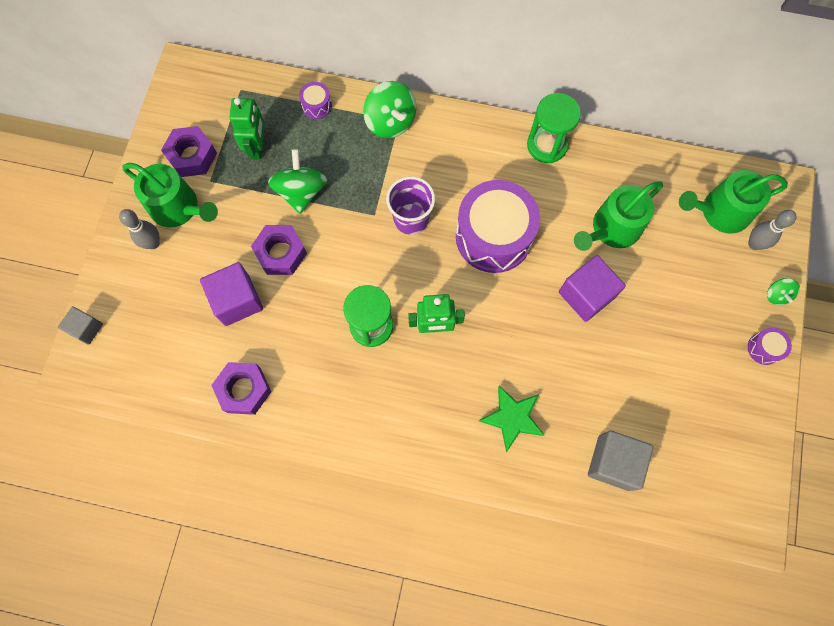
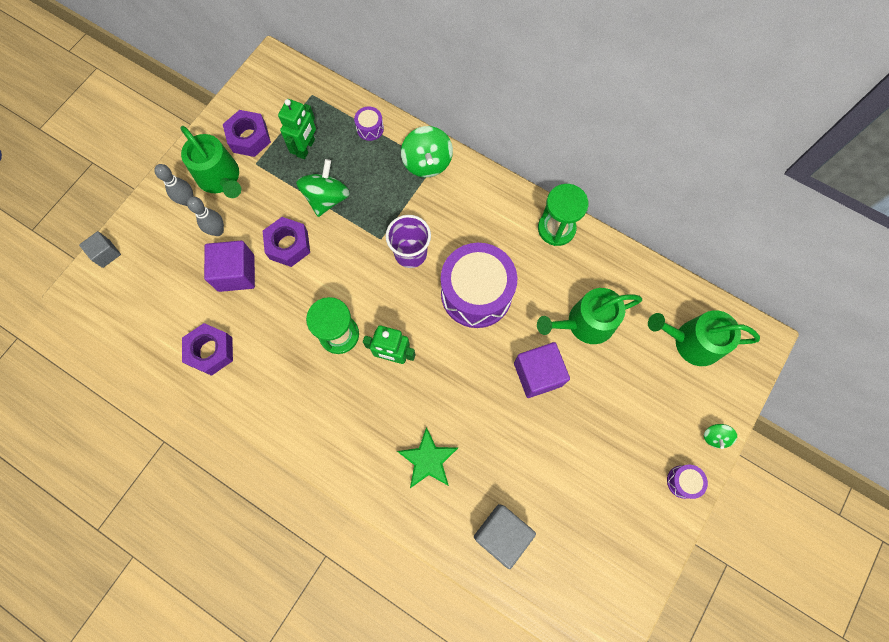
camera: 20 degrees right, 0 degrees up
grey bowling pin [748,210,797,250] -> grey bowling pin moved to [187,197,224,236]

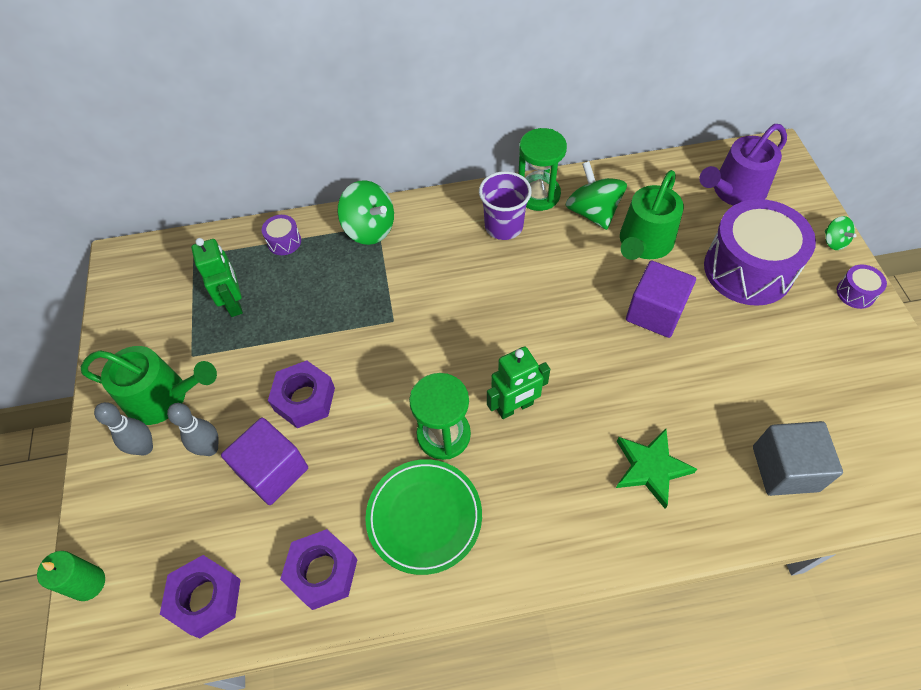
camera: 40 degrees left, 15 degrees down
grey cube [79,231,121,268] -> green candle [37,551,105,601]
purple nut [223,110,271,157] -> purple nut moved to [160,555,241,639]
green spinning top [296,159,350,217] -> green spinning top moved to [565,161,627,230]
purple cup [386,215,431,268] -> purple cup moved to [479,171,532,240]
purple drum [441,243,517,328] -> purple drum moved to [704,199,816,306]
green watering can [648,310,760,366] -> purple watering can [699,124,787,206]
none -> green plate [365,459,482,575]

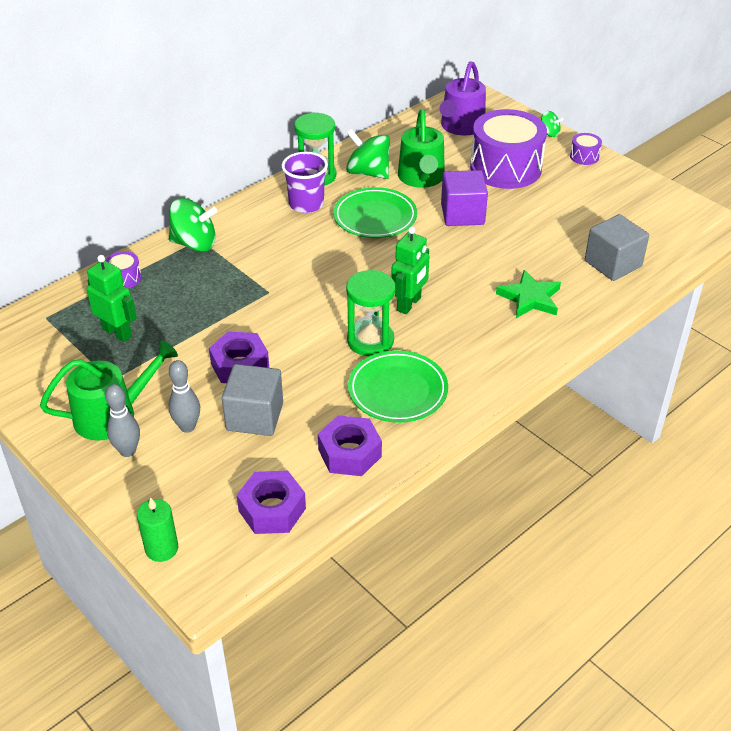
camera: 35 degrees left, 15 degrees down
purple cube [221,417,308,505] -> grey cube [222,364,283,436]
none -> green plate [333,187,417,238]

